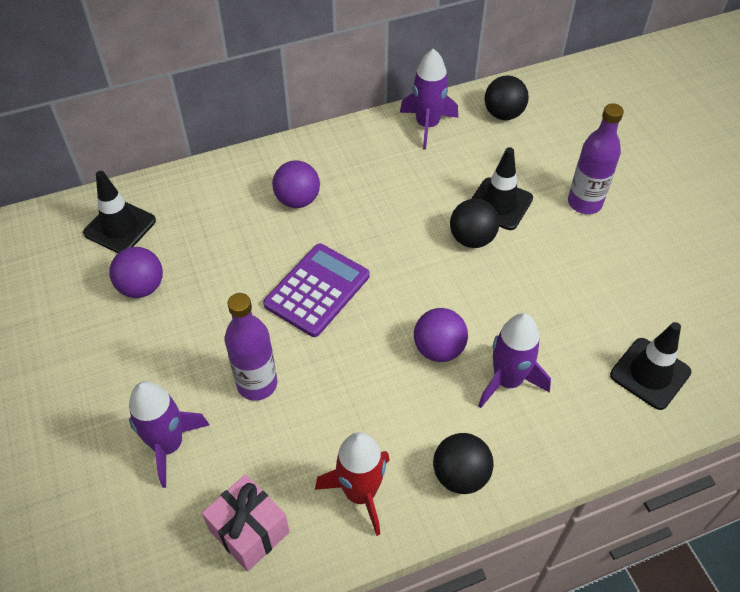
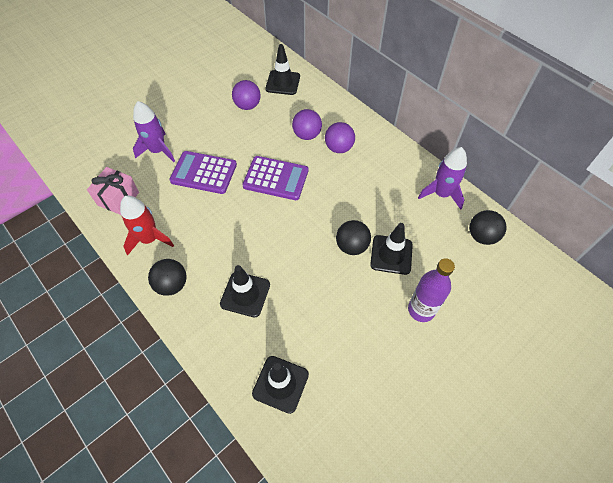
camera: 70 degrees right, 5 degrees up
purple bottle [225,293,277,401] -> purple calculator [169,151,237,194]
purple ball [414,308,468,362] -> purple ball moved to [292,109,322,140]
purple rocket [478,313,551,408] -> black traffic cone [220,265,270,317]

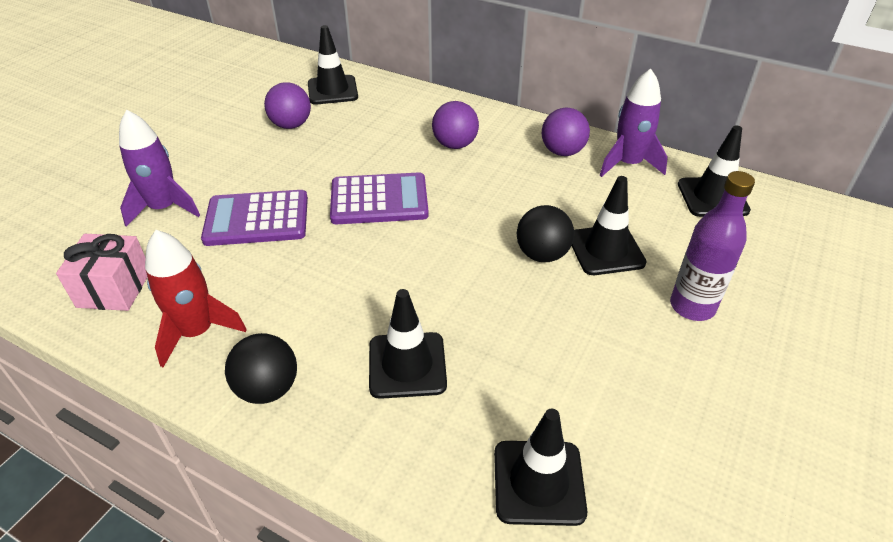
camera: 20 degrees left, 15 degrees down
purple ball [292,109,322,140] -> purple ball moved to [542,108,590,156]
black ball [469,210,506,245] -> black traffic cone [678,125,751,217]

